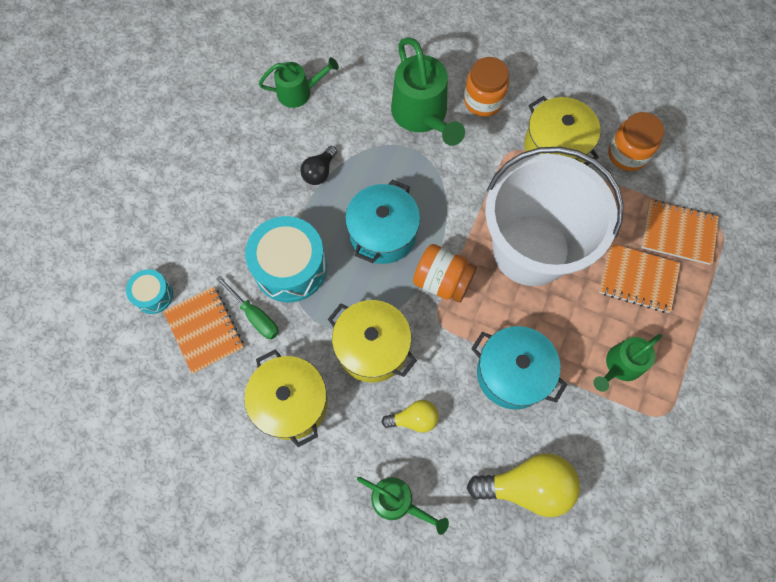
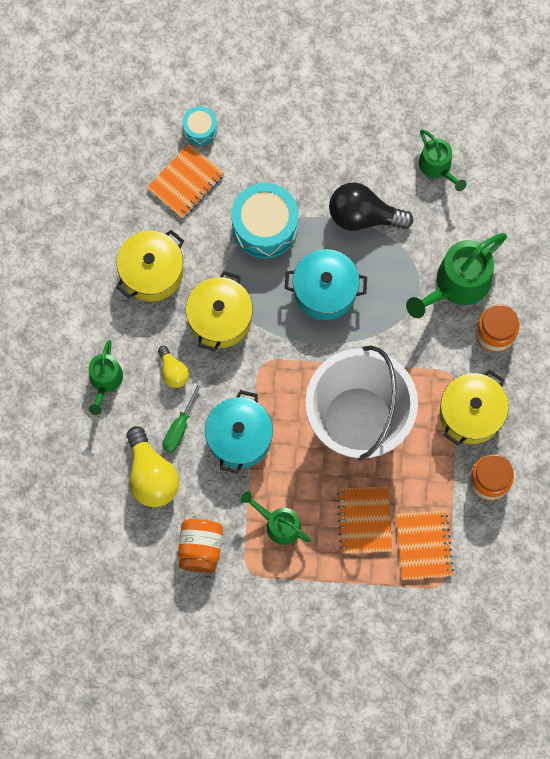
camera: 70 degrees right, 5 degrees up
green screwdriver [216,276,279,339] -> green screwdriver moved to [163,381,203,453]
black light bulb [301,146,337,185] -> black light bulb [329,182,413,231], size x1.81
orange jar [413,244,477,303] -> orange jar moved to [178,519,223,573]

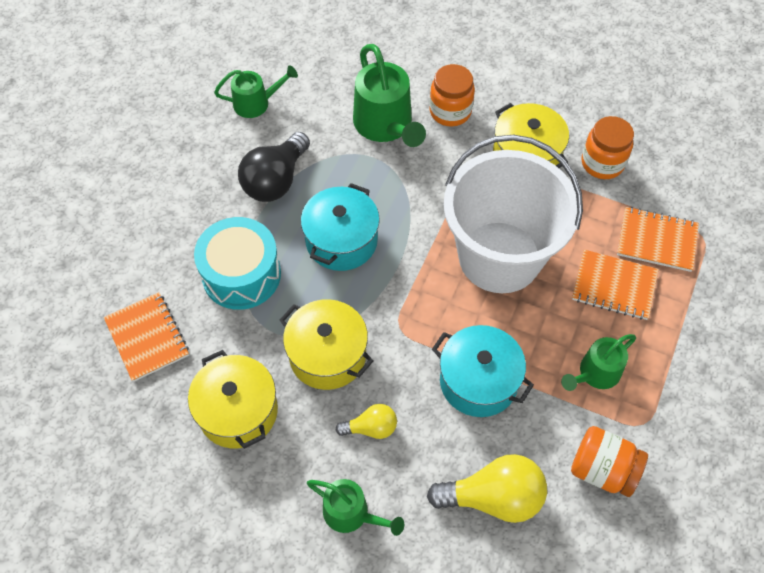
camera: 70 degrees left, 15 degrees down
green screwdriver [163,381,203,453] -> none
turquoise drum [182,106,217,146] -> none

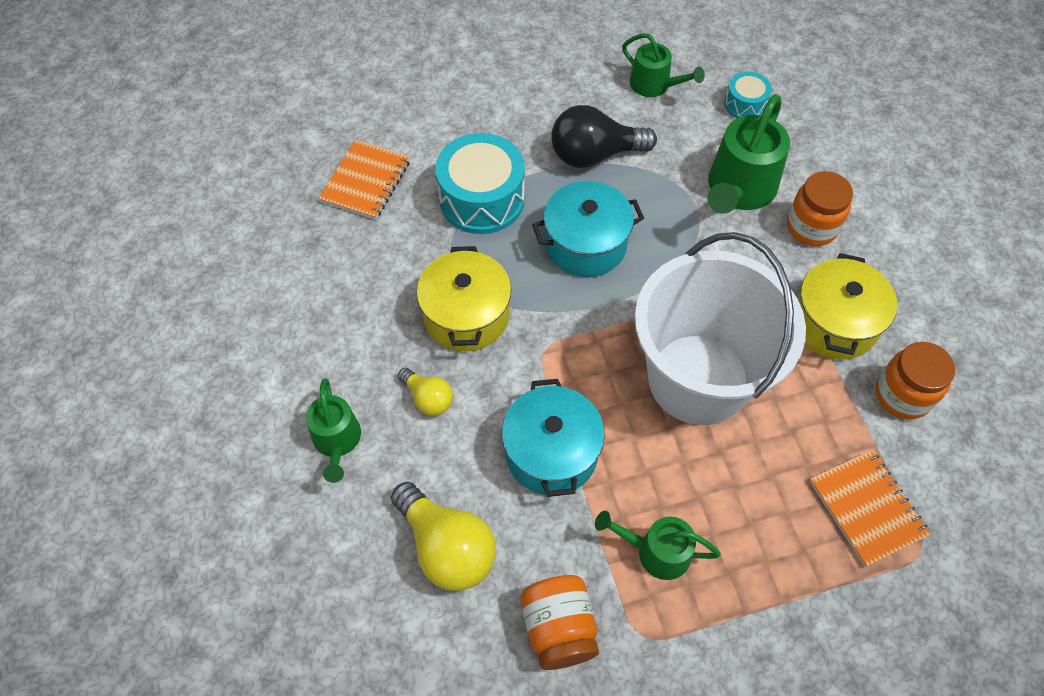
camera: 50 degrees right, 0 degrees up
yellow pot [188,350,278,449] -> none
orange notebook [572,250,659,320] -> none
none -> turquoise drum [724,71,772,118]

